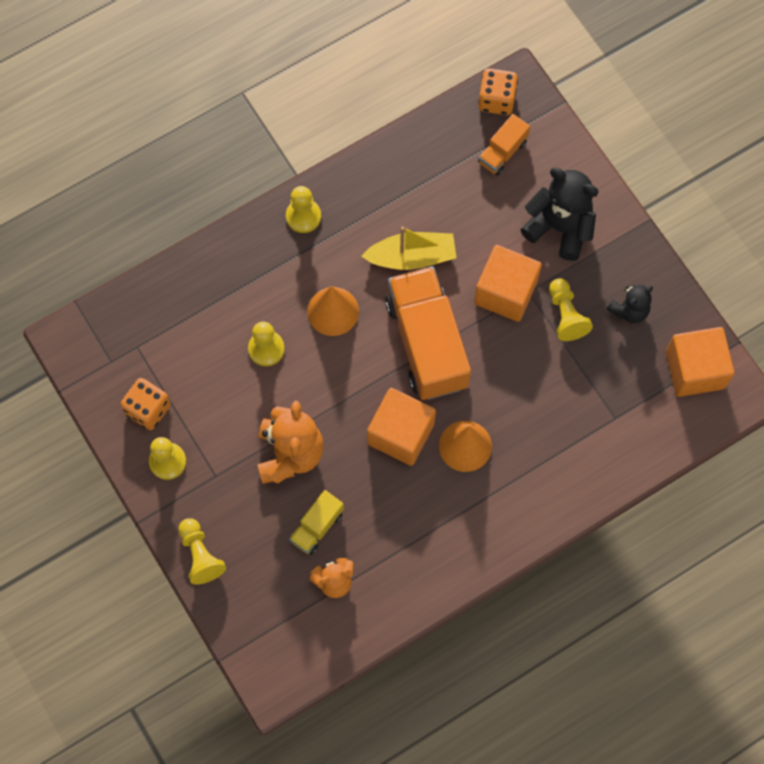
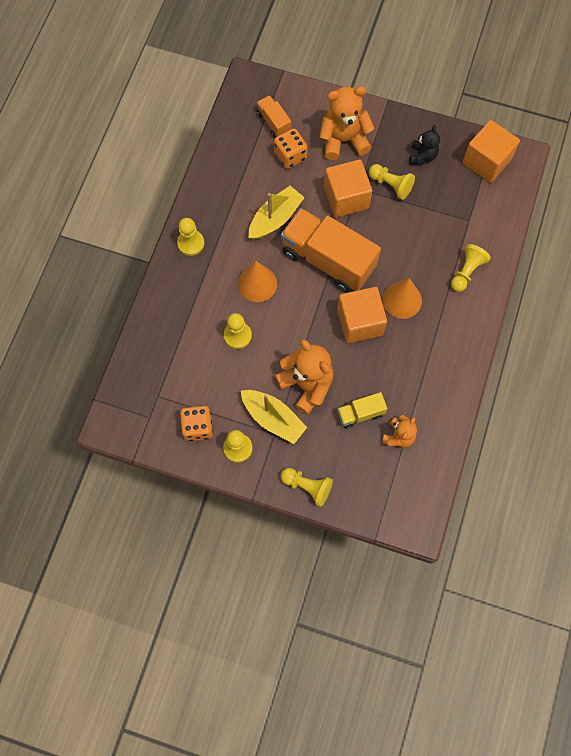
camera: 40 degrees left, 0 degrees up
yellow truck [289,490,344,555] -> yellow truck turned 75 degrees clockwise [337,392,387,429]
orange dice [478,68,518,115] -> orange dice moved to [274,129,307,169]
orange truck [478,114,530,176] -> orange truck turned 150 degrees clockwise [257,96,291,138]
black teddy bear [521,168,599,261] -> orange teddy bear [319,86,374,160]
none -> yellow boat [241,390,307,444]
none -> yellow pawn [451,244,491,292]

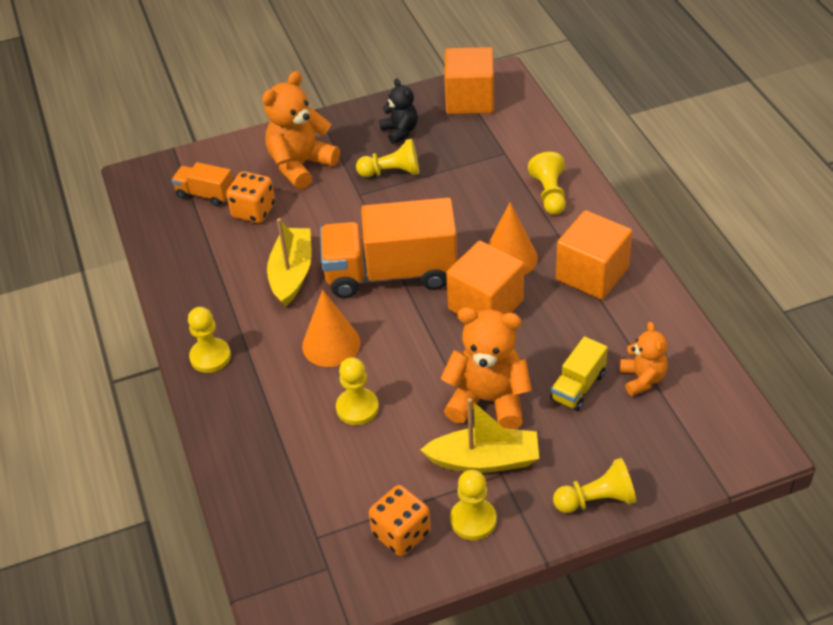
camera: 35 degrees left, 25 degrees down
orange cube [324,159,372,217] -> orange cube moved to [556,210,632,300]

